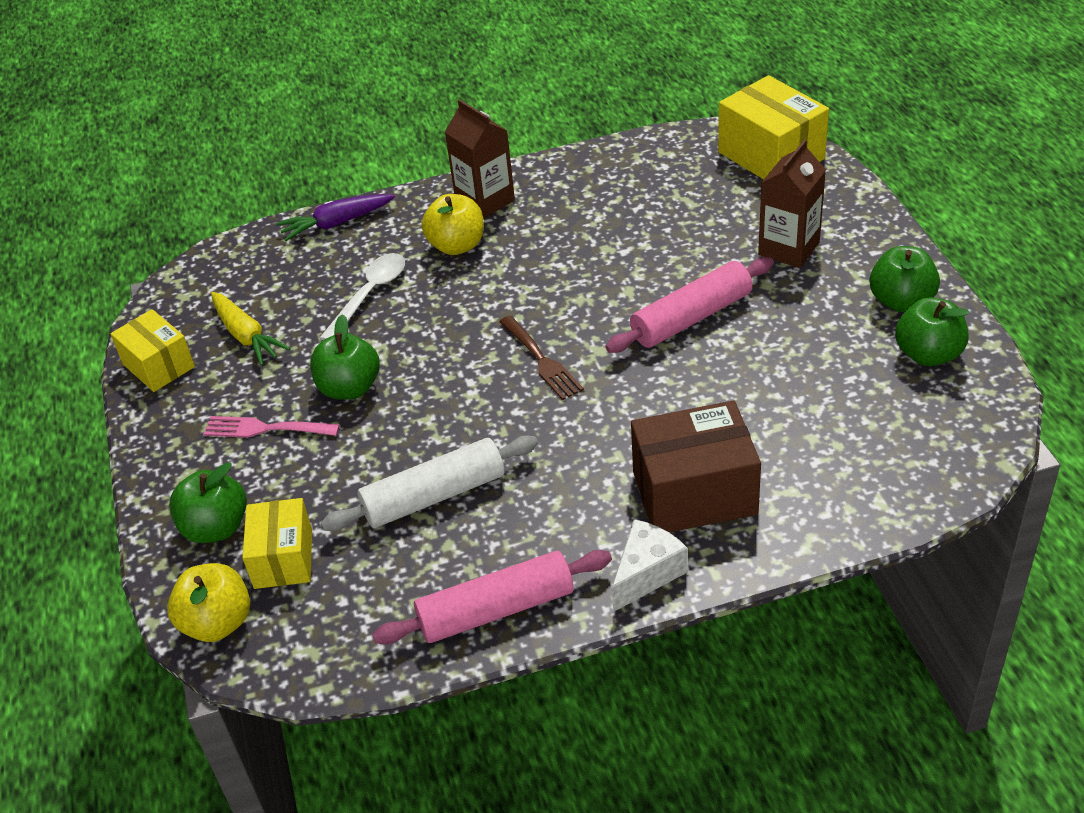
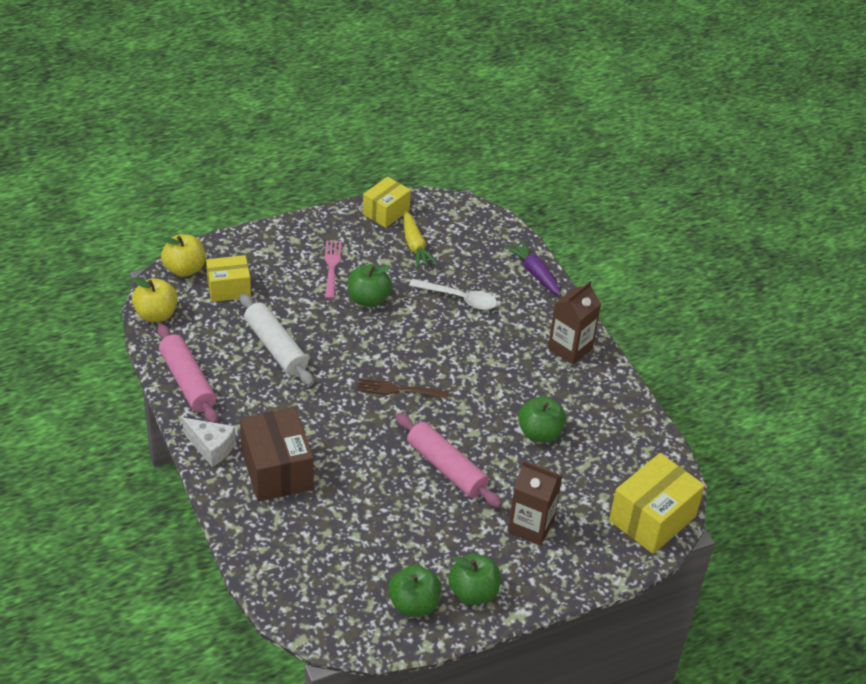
camera: 75 degrees right, 0 degrees up
green apple [169,462,247,543] -> green apple moved to [518,396,566,442]
yellow carrot [211,292,290,366] -> yellow carrot turned 60 degrees counterclockwise [404,211,438,269]
yellow apple [421,194,484,255] -> yellow apple moved to [132,277,178,322]
brown fork [499,315,584,400] -> brown fork turned 45 degrees clockwise [357,378,449,399]

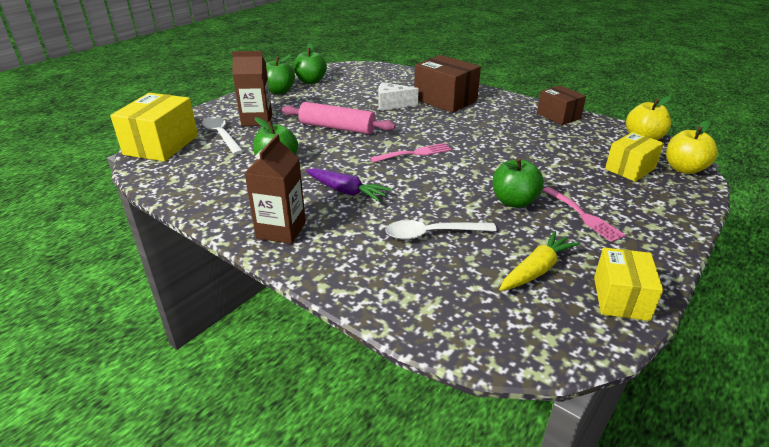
camera: 155 degrees right, 10 degrees down
pink rolling pin [157,324,218,423] -> brown box [537,85,586,125]
white cheese [182,418,236,467] -> white cheese moved to [378,82,419,111]
white rolling pin [240,294,314,386] -> none
brown fork [357,378,449,399] -> pink fork [370,143,451,163]
yellow carrot [404,211,438,269] -> yellow carrot turned 90 degrees clockwise [499,231,580,291]
purple carrot [504,240,561,296] -> purple carrot moved to [306,168,391,202]
none -> white spoon [202,117,243,155]

